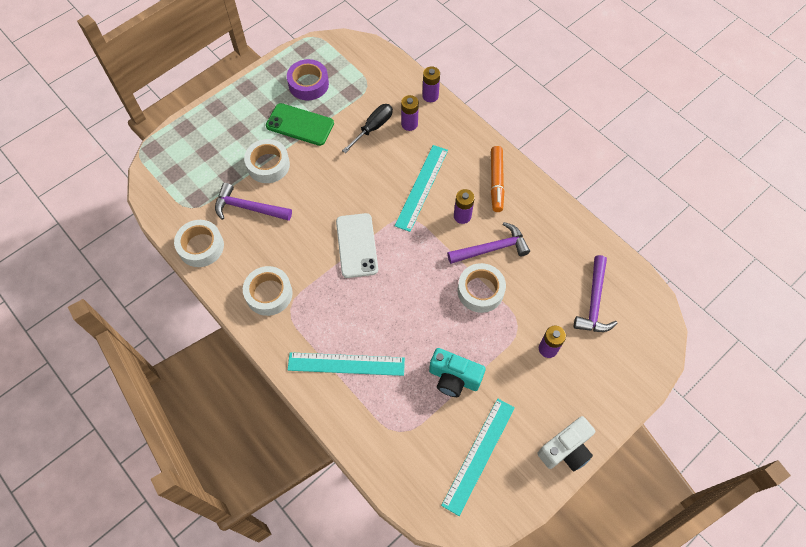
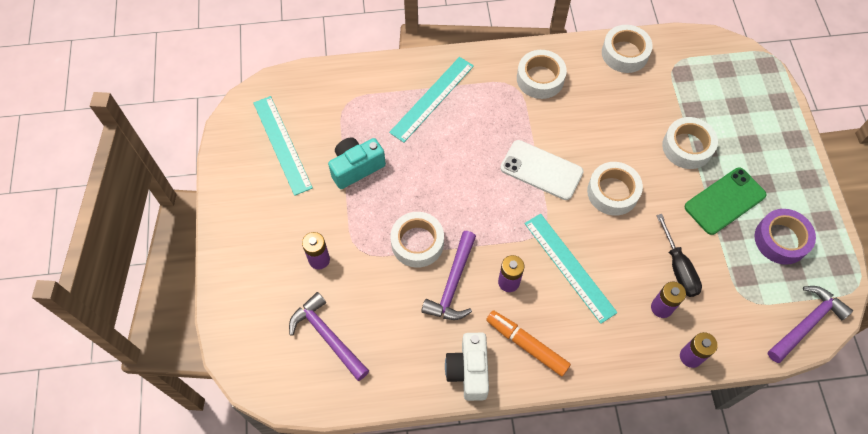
camera: 125 degrees right, 0 degrees up
purple hammer [215,183,292,221] -> purple hammer moved to [768,286,853,363]
white camera [537,416,595,472] -> white camera moved to [445,333,489,401]
none -> white tape [587,162,643,216]

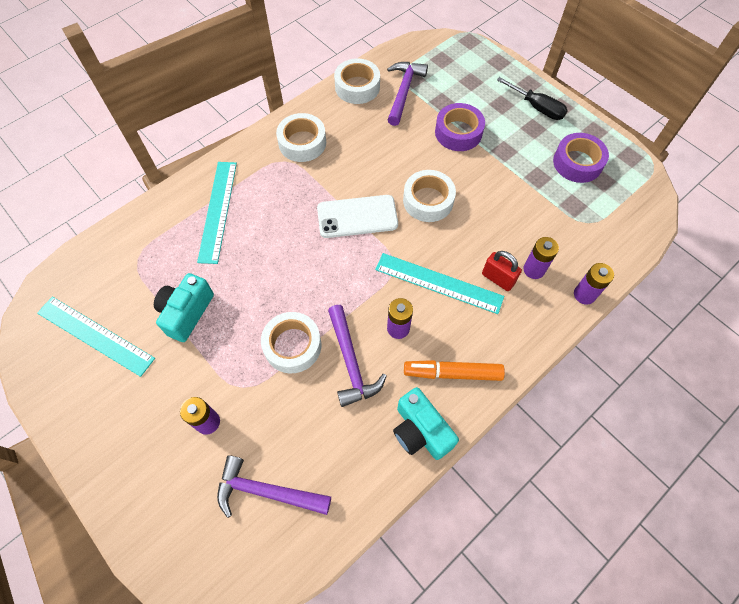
camera: 35 degrees left, 0 degrees up
white camera [445,333,489,401] -> turquoise camera [393,387,459,460]
black screwdriver [656,214,702,297] -> black screwdriver moved to [497,77,568,120]
white tape [662,117,718,169] -> purple tape [435,103,485,151]
green phone [685,168,767,235] -> none
purple hammer [768,286,853,363] -> purple hammer moved to [387,62,428,126]
none -> red padlock [482,251,522,291]

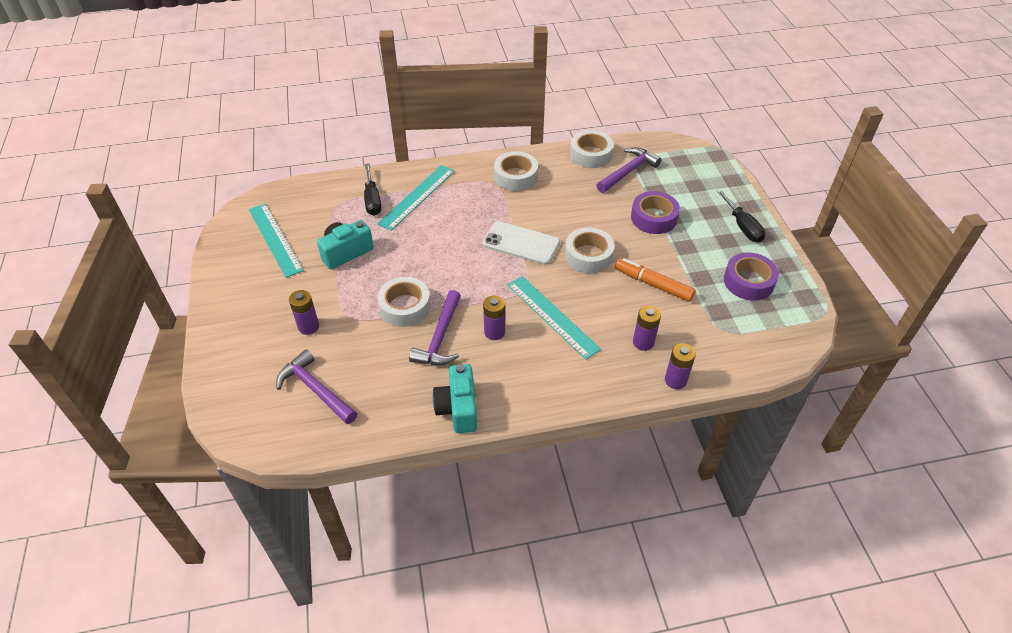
camera: 30 degrees right, 15 degrees down
orange marker [404,360,505,381] -> orange marker moved to [615,258,696,302]
red padlock [482,251,522,291] -> none
none -> black screwdriver [364,163,381,216]

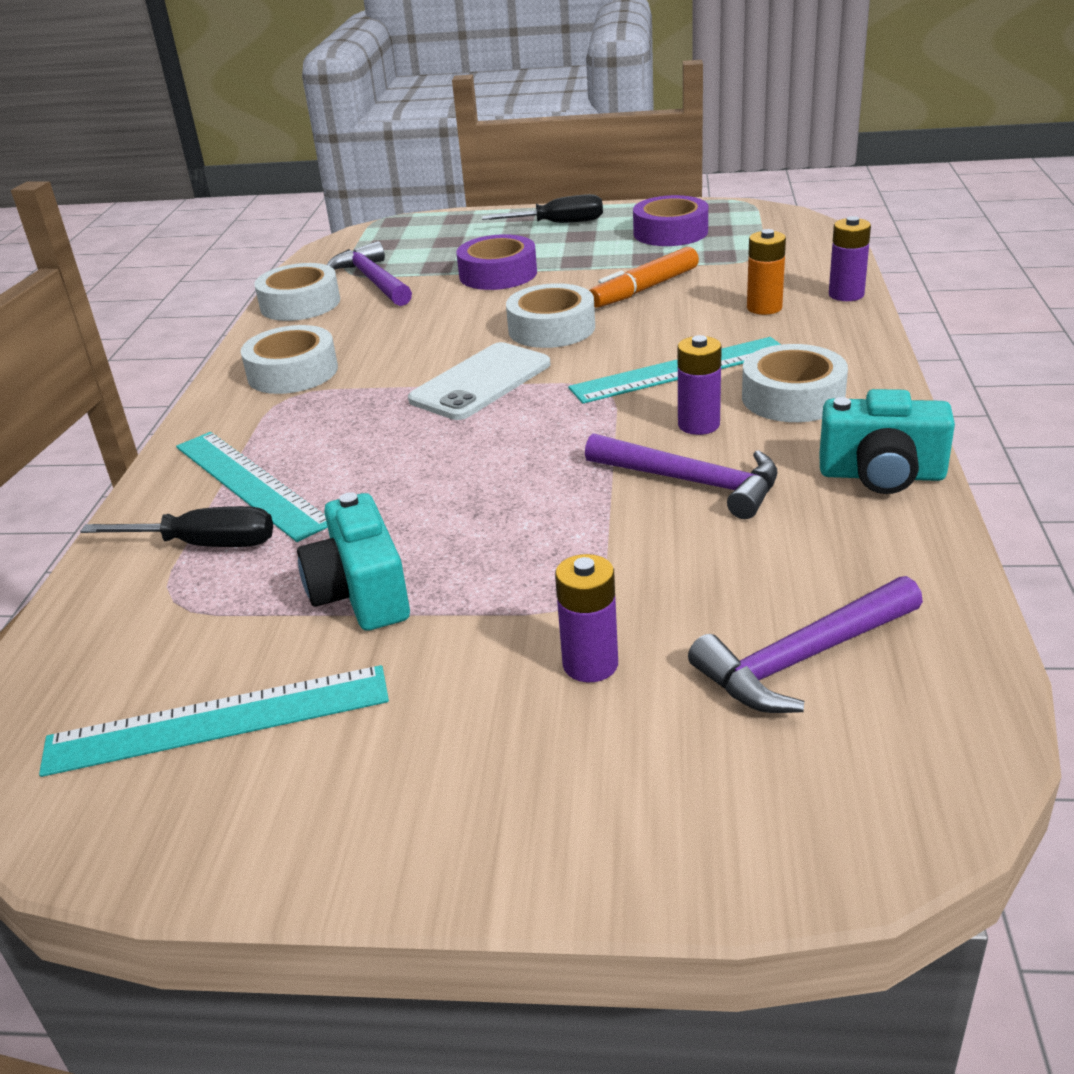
camera: 70 degrees left, 15 degrees down
white tape [377,277,431,327] -> white tape moved to [742,344,848,422]
purple battery [633,306,661,351] -> orange battery [747,229,786,315]

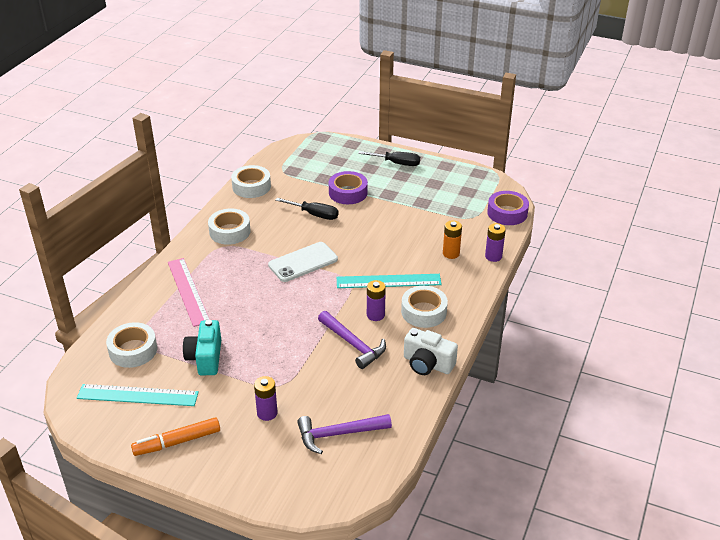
camera: 15 degrees right, 5 degrees up
black screwdriver [80,506,273,547] -> black screwdriver moved to [276,198,339,220]
turquoise ruler [176,432,328,542] -> pink ruler [168,258,210,327]
purple hammer [327,241,412,306] -> none
white tape [506,283,595,348] -> white tape moved to [106,322,157,368]
orange marker [589,247,699,308] -> orange marker moved to [131,417,220,456]
purple tape [633,195,708,246] -> purple tape moved to [487,191,529,225]
turquoise camera [819,389,955,494] -> white camera [404,328,458,375]

